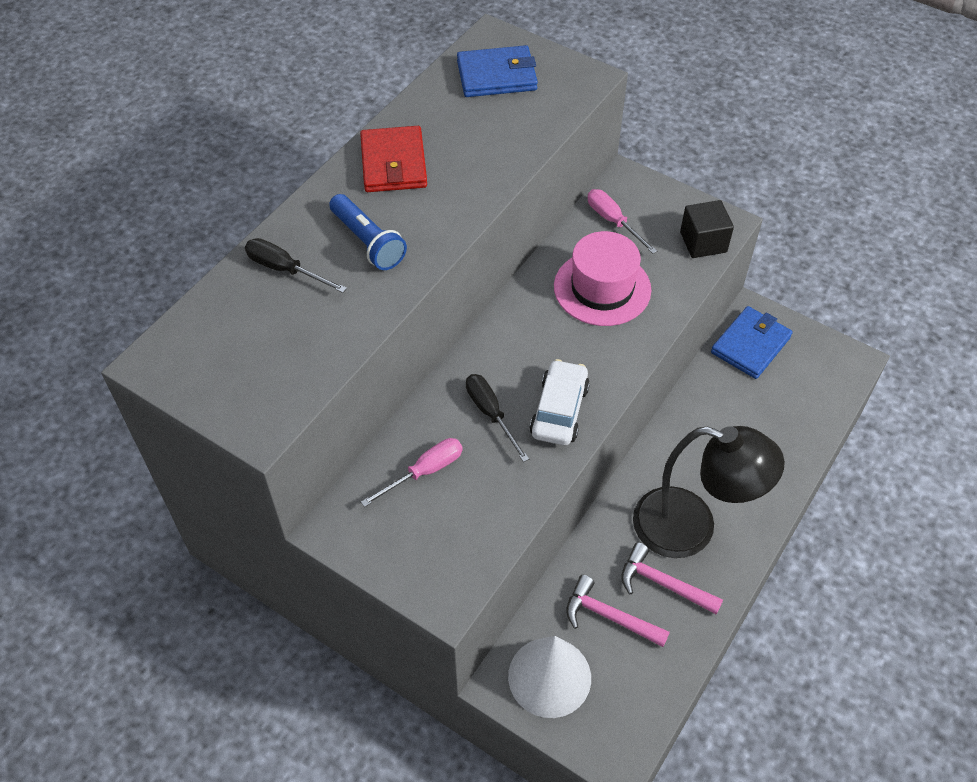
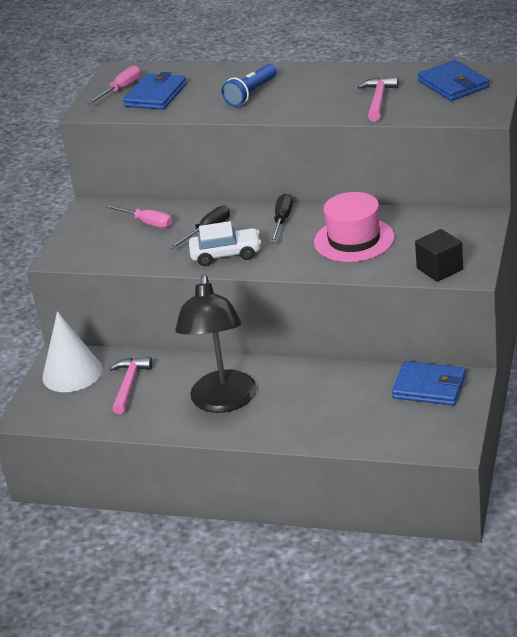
camera: 75 degrees right, 20 degrees down
black screwdriver [245,238,347,293] -> black screwdriver moved to [270,194,293,243]
red wallet [360,126,427,192] -> none
pink screwdriver [588,189,657,254] -> pink screwdriver moved to [87,65,141,105]
pink hammer [621,542,723,615] -> pink hammer moved to [358,76,399,121]
none -> blue wallet [123,72,187,110]

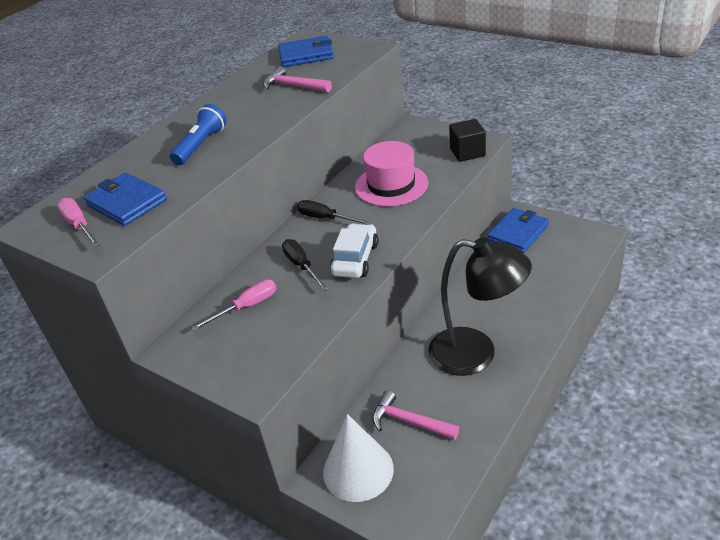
camera: 70 degrees left, 5 degrees up
blue flashlight [222,64,277,107] -> blue flashlight turned 120 degrees counterclockwise [170,104,227,165]

